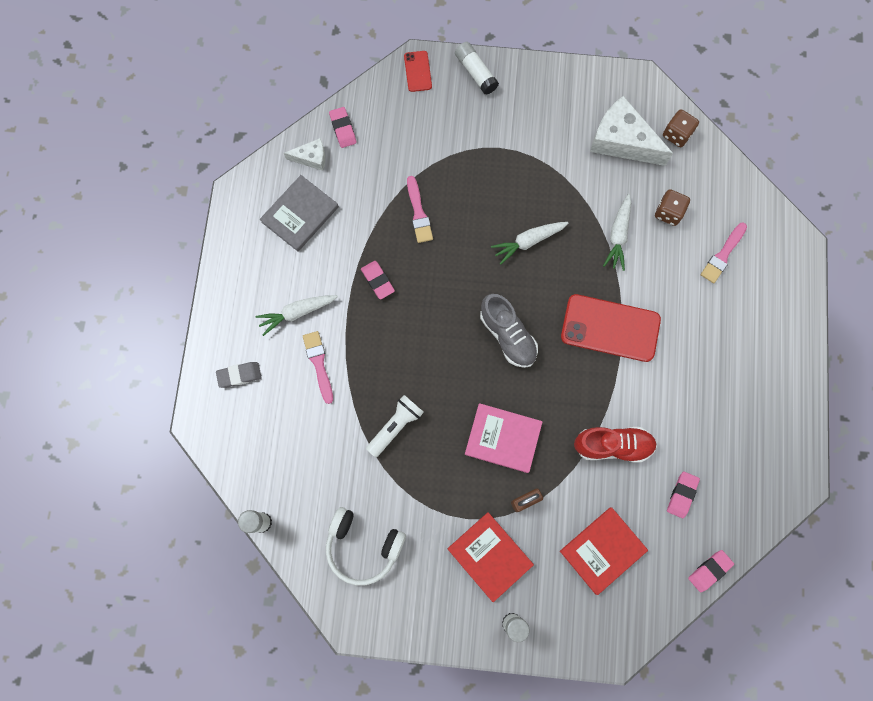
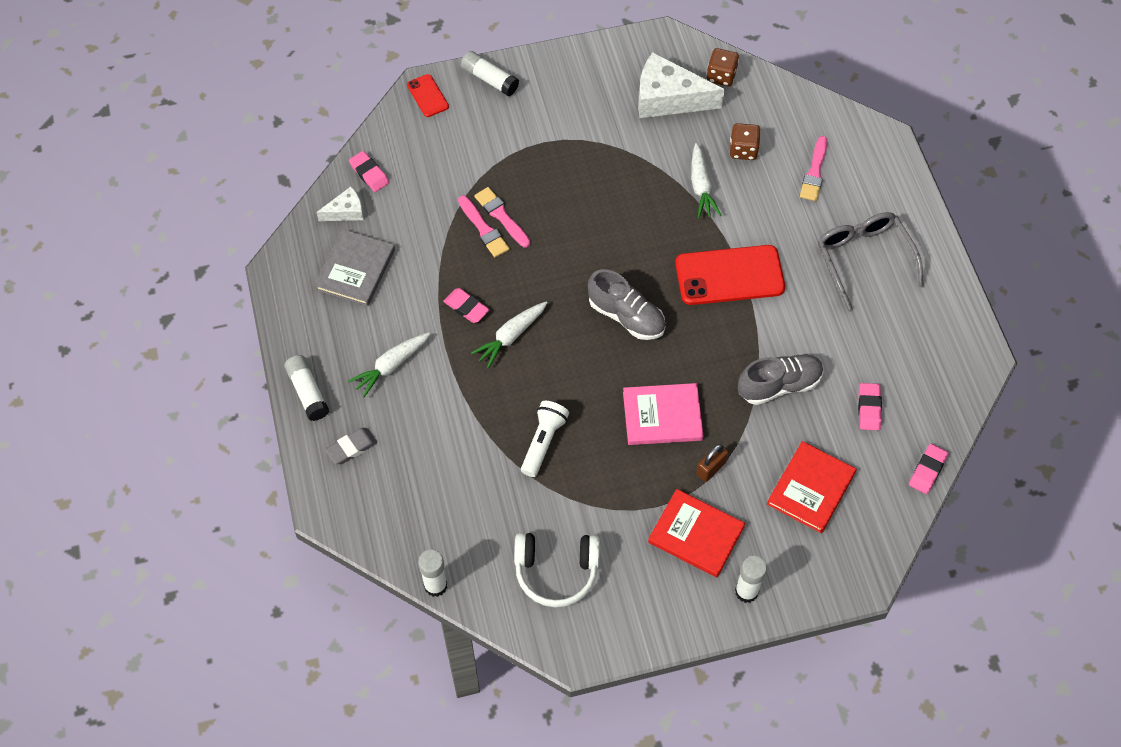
camera: 20 degrees left, 15 degrees down
pink brush [303,331,333,404] -> pink brush moved to [474,187,530,247]
white carrot [491,222,569,265] -> white carrot moved to [471,302,547,368]
red shoe [574,427,657,463] -> grey shoe [738,354,823,405]
none -> white glue stick [284,355,329,421]
none -> grey glasses [818,212,924,311]

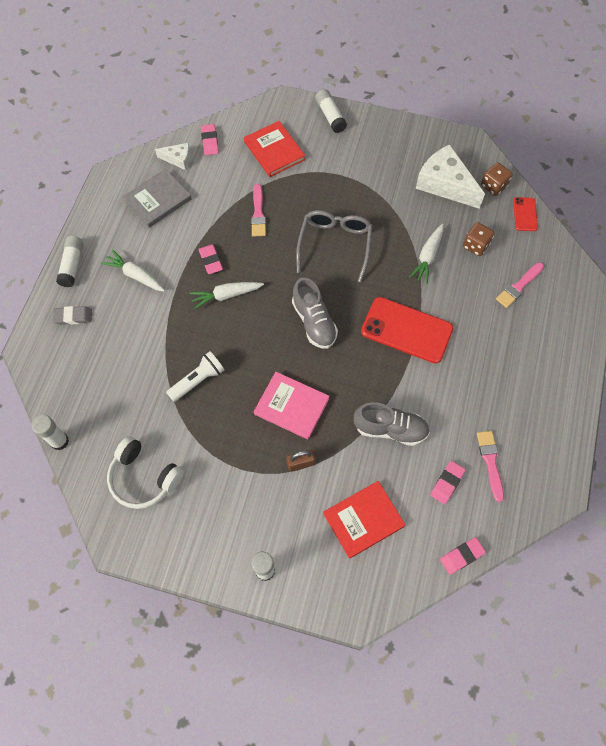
camera: 30 degrees right, 5 degrees up
white carrot [348,332,431,397] -> white carrot turned 45 degrees clockwise [101,249,165,292]
red phone [407,74,449,117] -> red phone moved to [513,197,538,231]
pink brush [474,187,530,247] -> pink brush moved to [477,431,504,502]
red book [648,489,745,577] -> red book moved to [244,121,305,177]
grey glasses [818,212,924,311] -> grey glasses moved to [296,210,373,282]

